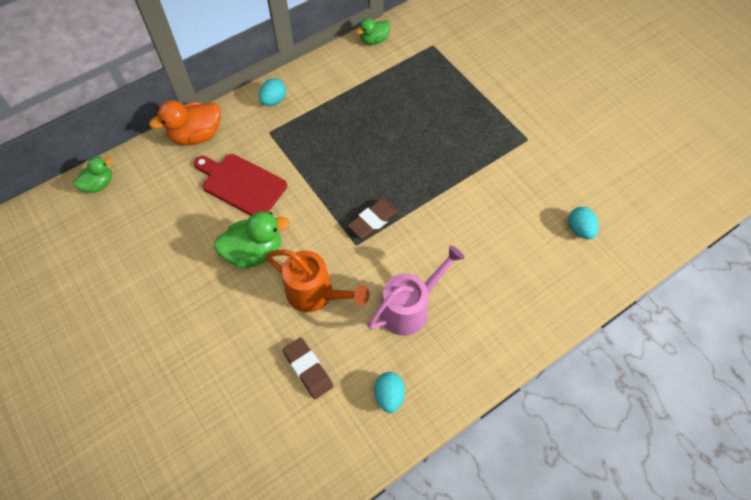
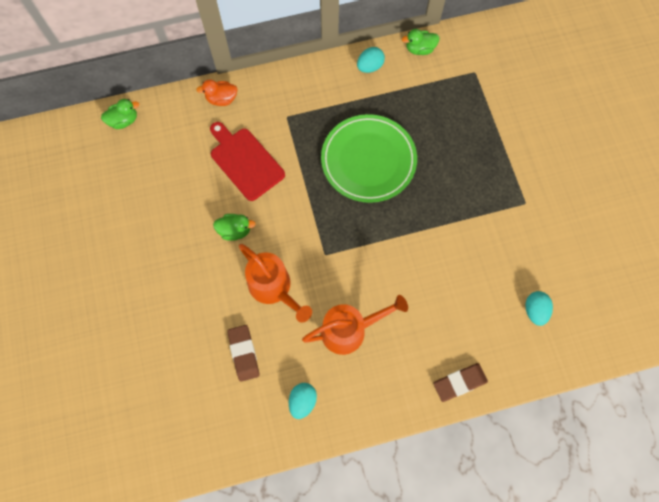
camera: 20 degrees right, 10 degrees up
orange duck [149,100,221,145] -> orange duck [196,79,238,106], size x0.61
green duck [214,211,290,268] -> green duck [213,214,256,241], size x0.61
turquoise egg [259,79,286,106] -> turquoise egg moved to [357,47,385,73]
brown eraser [347,199,399,239] -> brown eraser moved to [433,363,488,402]
pink watering can [367,245,465,336] -> orange watering can [302,295,408,355]
none -> green plate [321,114,417,203]

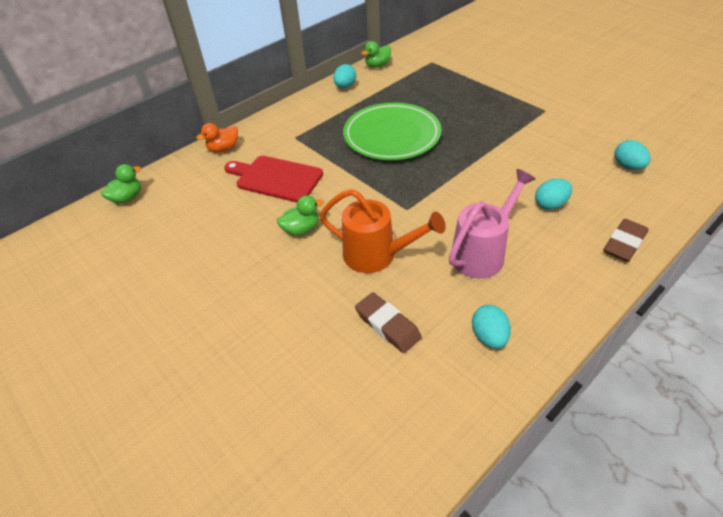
camera: 25 degrees left, 25 degrees down
orange watering can [302,295,408,355] -> pink watering can [449,169,535,279]
none -> turquoise egg [535,179,572,210]

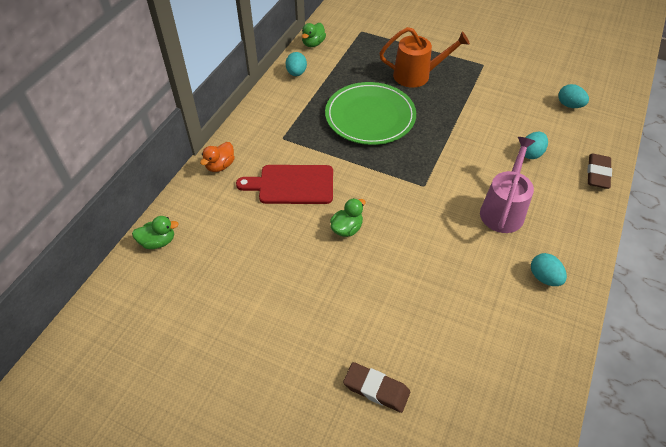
camera: 25 degrees left, 5 degrees up
green duck [101,164,141,204] -> green duck turned 60 degrees clockwise [132,216,179,249]
orange watering can [320,189,446,273] -> orange watering can moved to [379,27,470,88]
brown eraser [355,292,422,353] -> brown eraser moved to [343,362,410,413]

